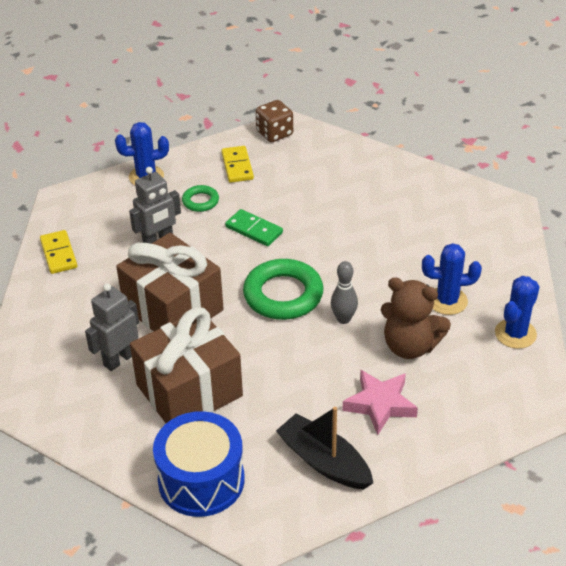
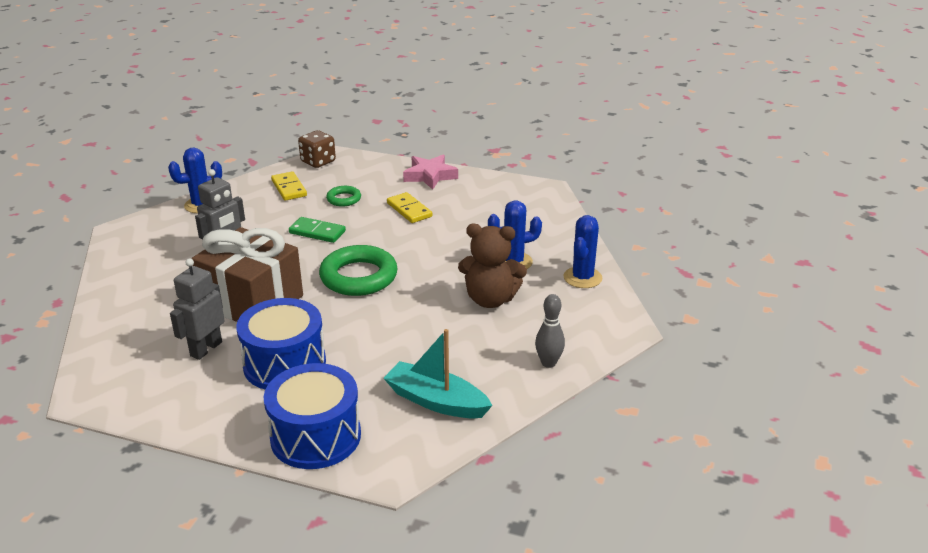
camera: 15 degrees left, 10 degrees down
yellow domino [40,230,77,274] -> yellow domino moved to [387,192,432,223]
brown gift [130,307,243,423] -> blue drum [236,298,326,389]
green ring [182,185,219,212] -> green ring moved to [326,186,361,207]
black boat [276,407,373,490] -> turquoise boat [384,329,493,418]
grey bowling pin [331,261,358,324] -> grey bowling pin moved to [535,294,565,368]
pink star [343,370,418,435] -> pink star moved to [403,155,458,190]

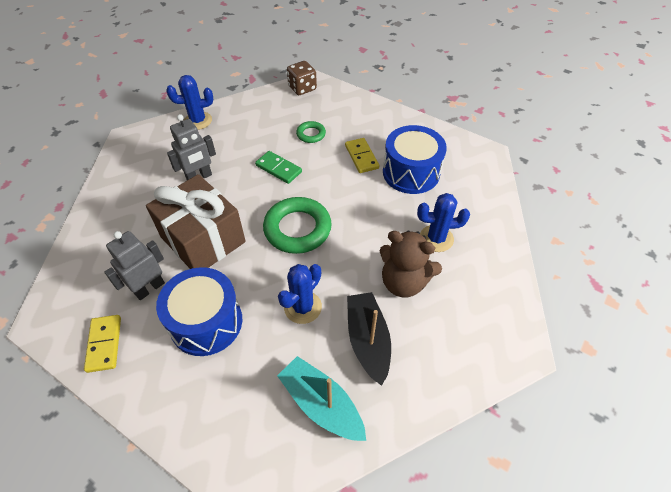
camera: 15 degrees right, 20 degrees up
blue drum [263,363,361,469] -> blue drum moved to [383,125,447,194]
yellow domino [271,171,307,201] -> yellow domino moved to [84,315,121,373]
pink star [403,155,458,190] -> none
grey bowling pin [535,294,565,368] -> none
blue cactus [563,215,602,288] -> blue cactus moved to [278,264,322,324]
none -> black boat [347,292,391,386]

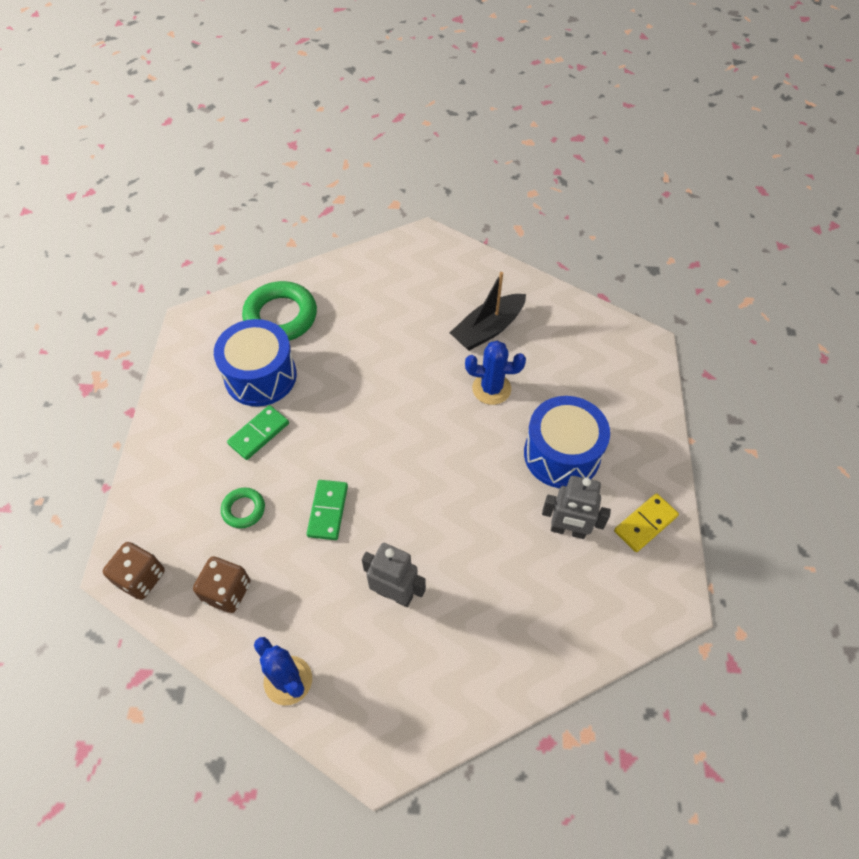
camera: 120 degrees left, 5 degrees up
brown gift [146,174,246,269] -> none
green ring [263,197,332,254] -> green ring moved to [242,281,317,341]
turquoise boat [277,356,366,441] -> none
yellow domino [345,138,379,173] -> green domino [227,405,289,460]
brown teddy bear [380,231,442,298] -> none
blue cactus [417,193,470,252] -> none
none -> brown dice [193,556,250,613]

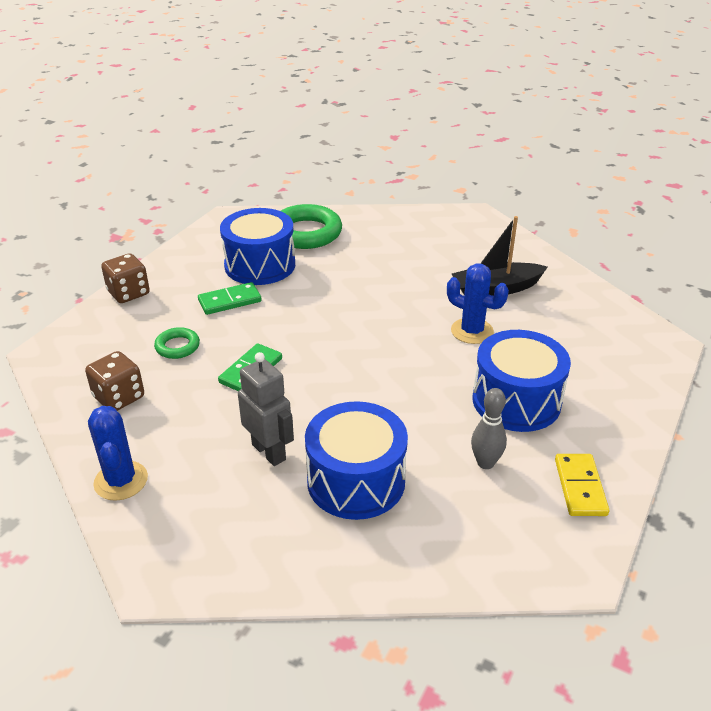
camera: 25 degrees right, 20 degrees down
brown dice [103,542,165,600] -> brown dice moved to [101,253,150,303]
grey robot [542,476,611,539] -> grey bowling pin [471,388,507,469]
yellow domino [614,493,679,552] -> yellow domino turned 75 degrees counterclockwise [555,454,609,516]
none -> blue drum [305,401,408,520]

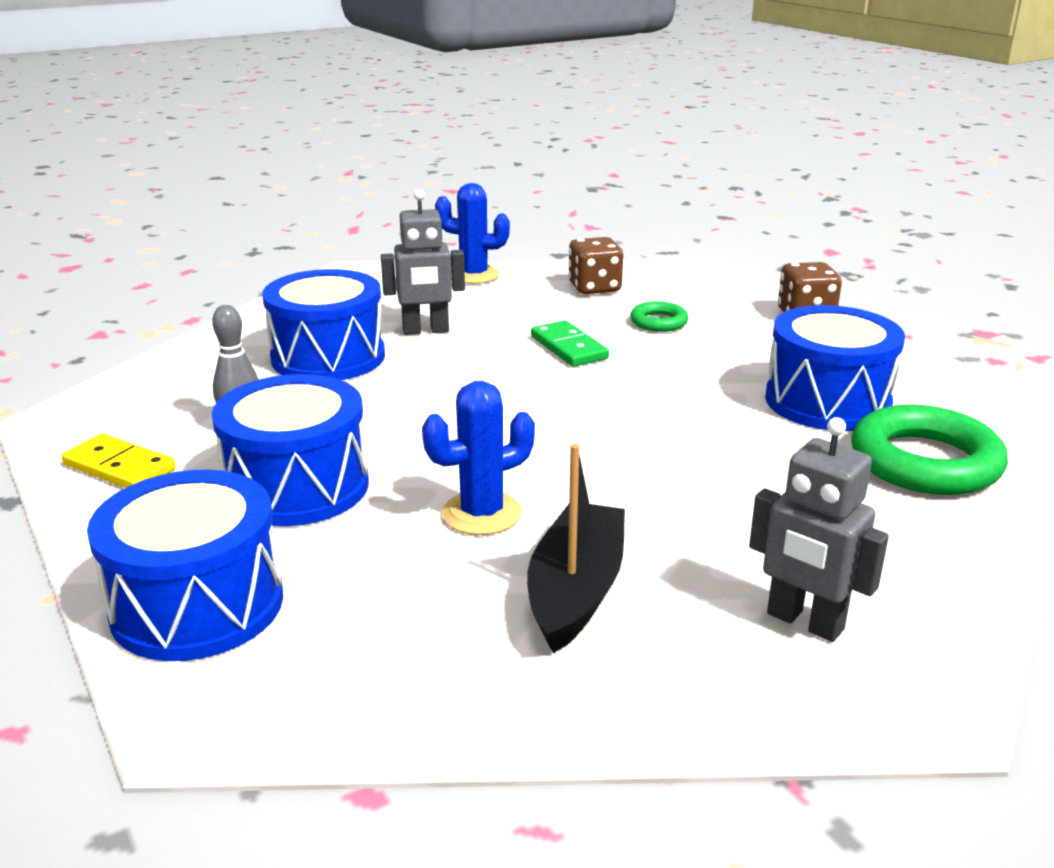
camera: 120 degrees right, 10 degrees down
green domino [198,282,262,315] -> none
none -> blue drum [87,470,283,661]
none -> grey robot [749,417,889,642]

